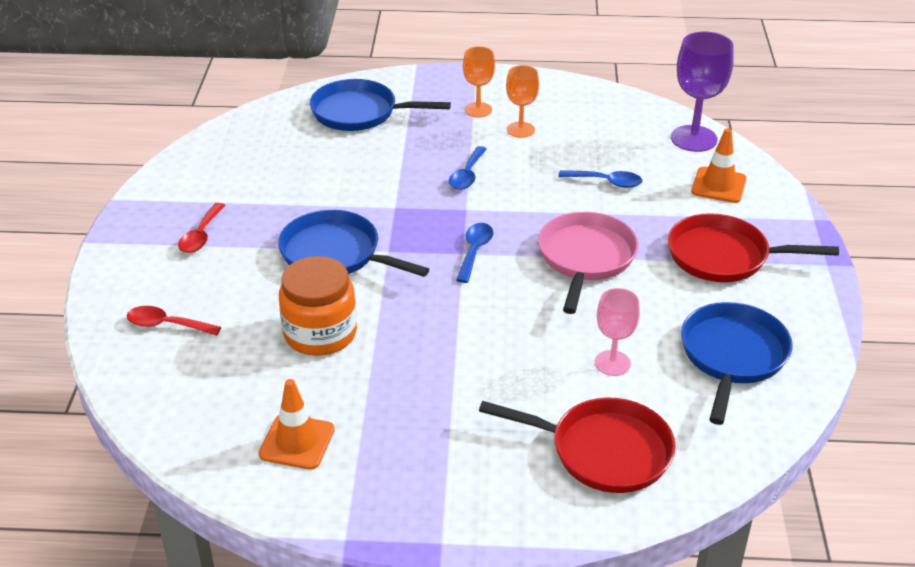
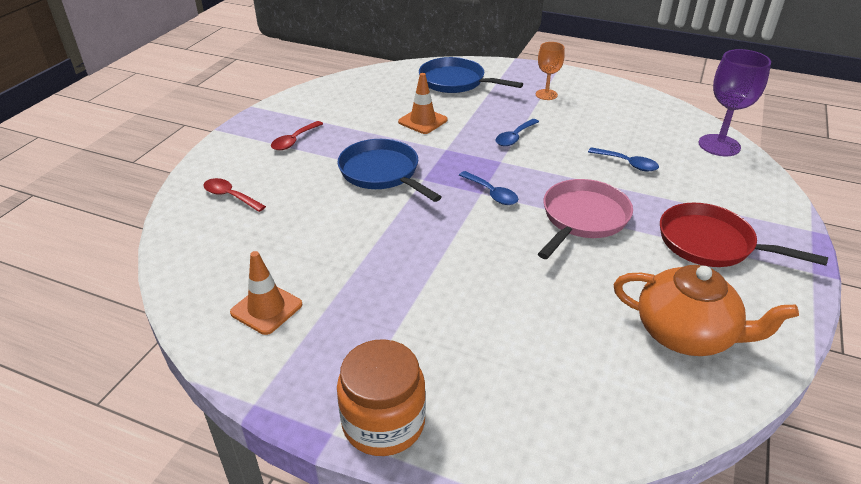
camera: 20 degrees right, 0 degrees up
orange jar [279,256,357,356] -> orange jar moved to [337,339,426,456]
blue spoon [456,223,494,283] -> blue spoon turned 105 degrees clockwise [459,171,518,205]
red pan [479,398,676,493] -> none
orange goblet [506,65,539,138] -> none
pink goblet [595,288,640,376] -> none
blue pan [681,302,793,425] -> orange teapot [614,265,799,356]
orange traffic cone [691,128,747,203] -> orange traffic cone moved to [398,73,448,134]

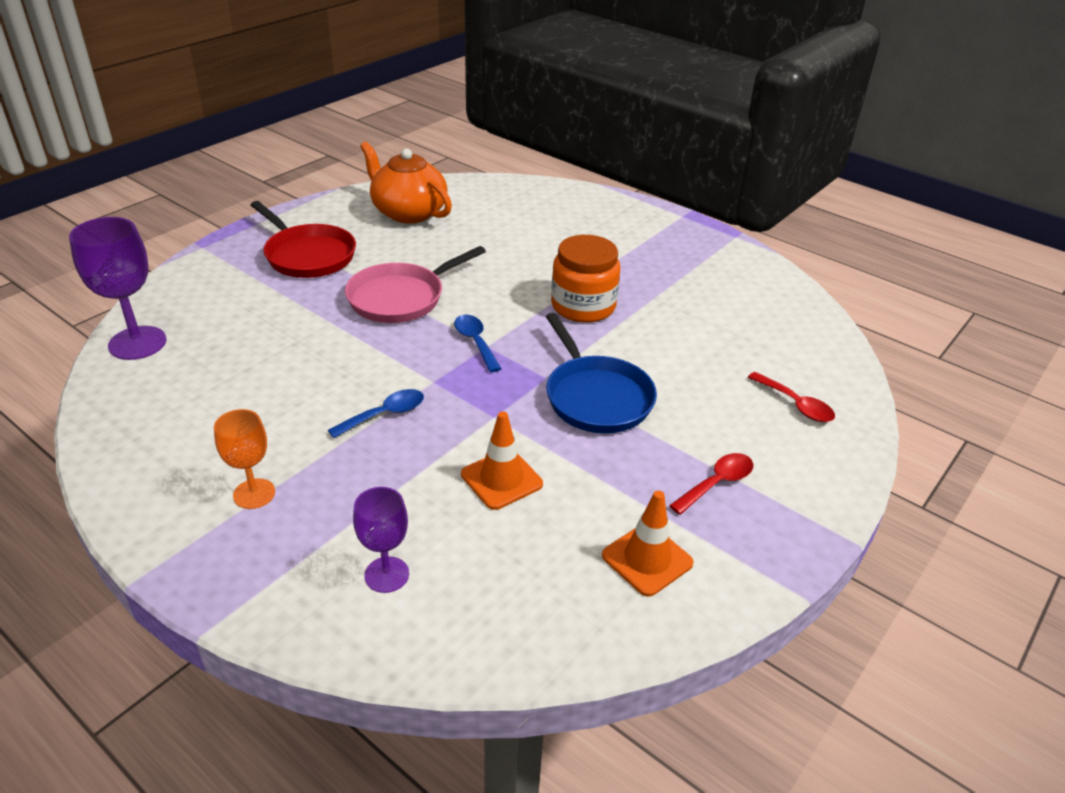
camera: 165 degrees left, 0 degrees up
orange traffic cone [230,251,302,335] -> orange traffic cone moved to [602,491,694,597]
orange jar [337,339,426,456] -> orange jar moved to [551,235,620,323]
blue pan [419,57,523,93] -> purple goblet [353,487,409,593]
blue spoon [588,147,659,171] -> none

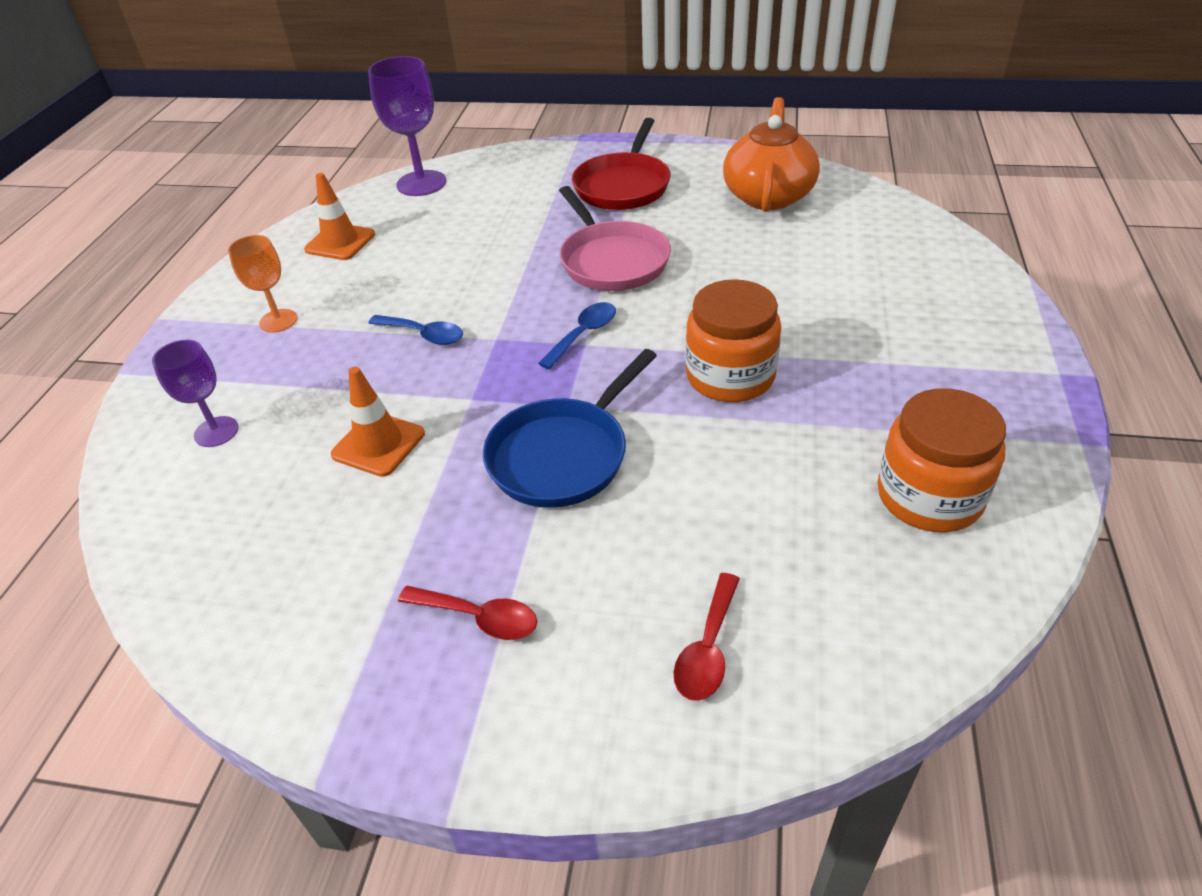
camera: 65 degrees right, 5 degrees up
pink pan [345,246,486,323] -> pink pan turned 135 degrees counterclockwise [559,186,671,291]
orange traffic cone [602,491,694,597] -> orange traffic cone moved to [304,173,375,260]
none -> orange jar [877,388,1006,532]

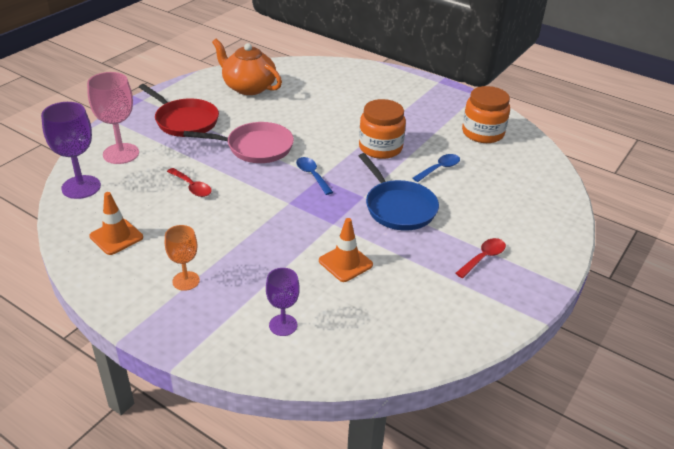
camera: 70 degrees left, 5 degrees down
blue spoon [368,315,463,345] -> blue spoon moved to [413,154,460,182]
red spoon [673,573,740,701] -> red spoon moved to [167,168,212,197]
none -> pink goblet [87,72,139,164]

